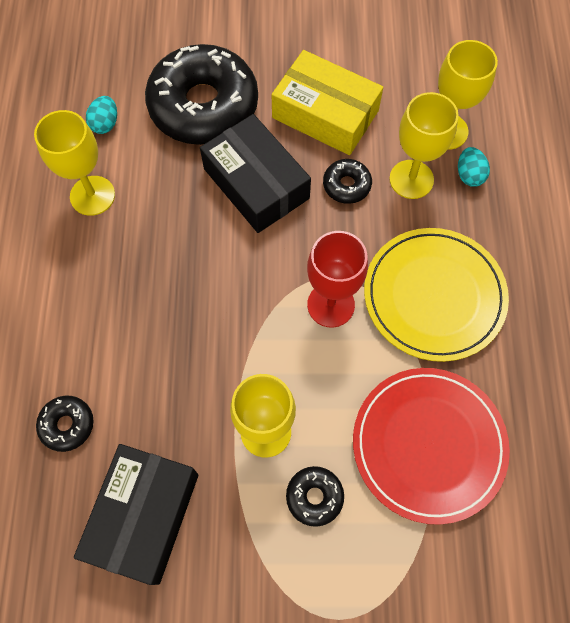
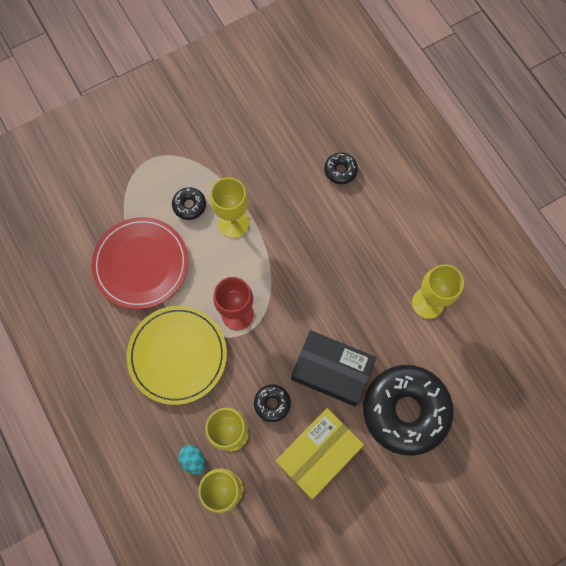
camera: 150 degrees right, 5 degrees up
black box [74,444,198,585] -> none
turquoise egg [86,96,117,134] -> none
yellow box [271,50,383,155] -> yellow box turned 45 degrees counterclockwise [276,408,364,499]

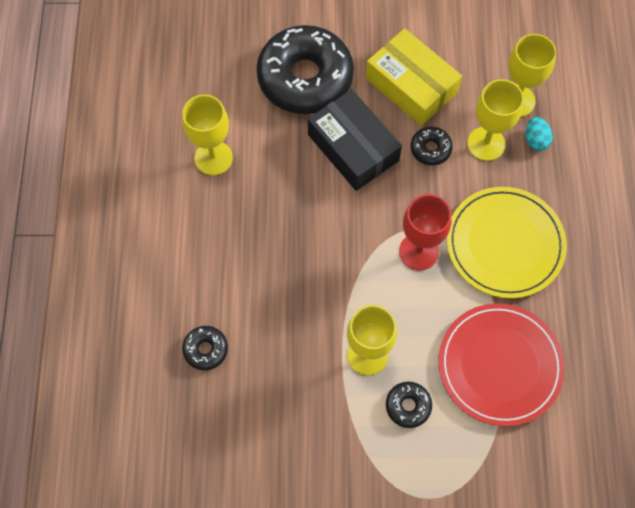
camera: 150 degrees left, 5 degrees down
yellow box [276,408,364,499] -> yellow box turned 60 degrees clockwise [366,28,462,126]

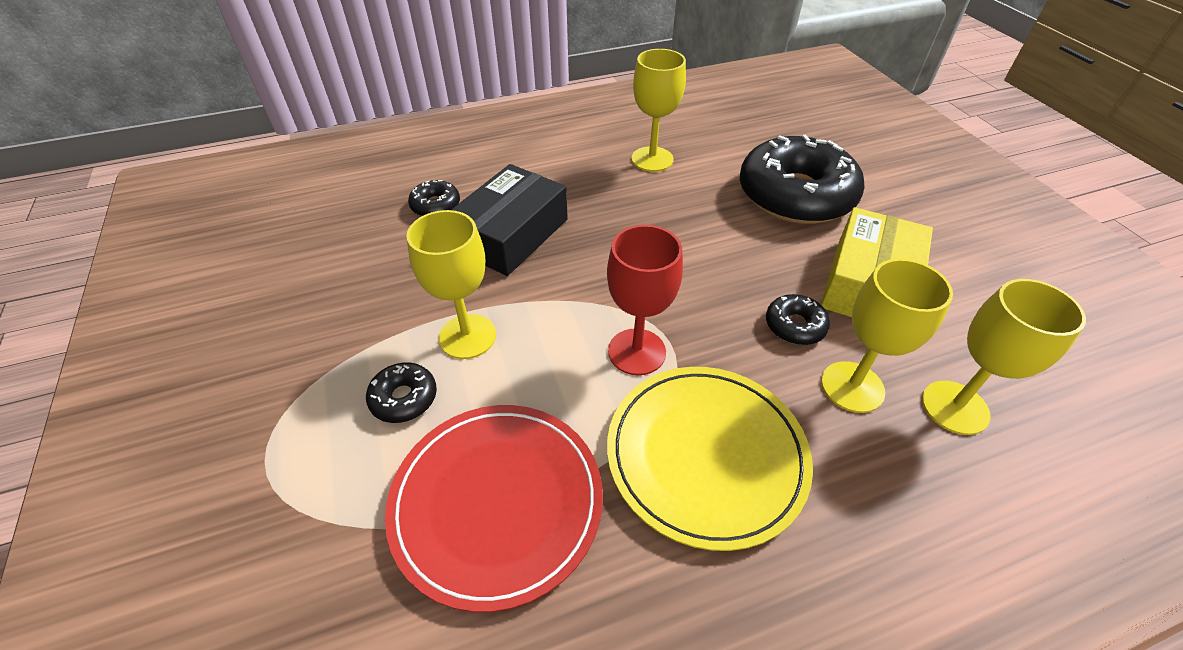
camera: 70 degrees right, 20 degrees down
black box [308,89,402,191] -> black box moved to [451,164,568,276]
turquoise egg [526,117,553,151] -> none

